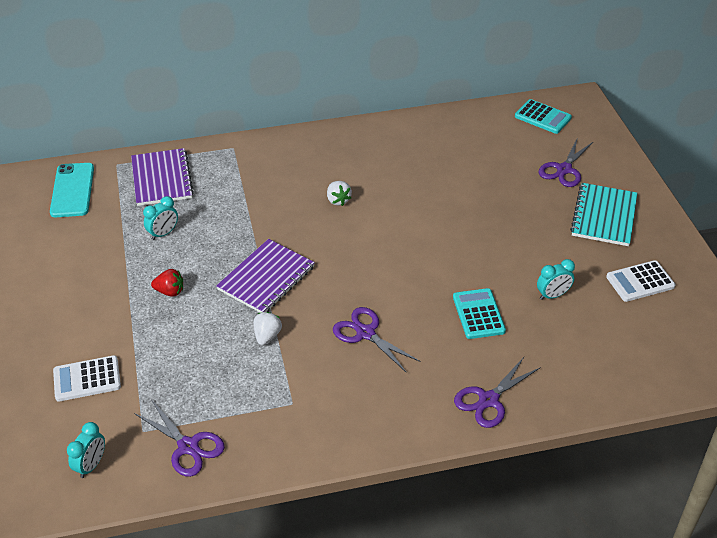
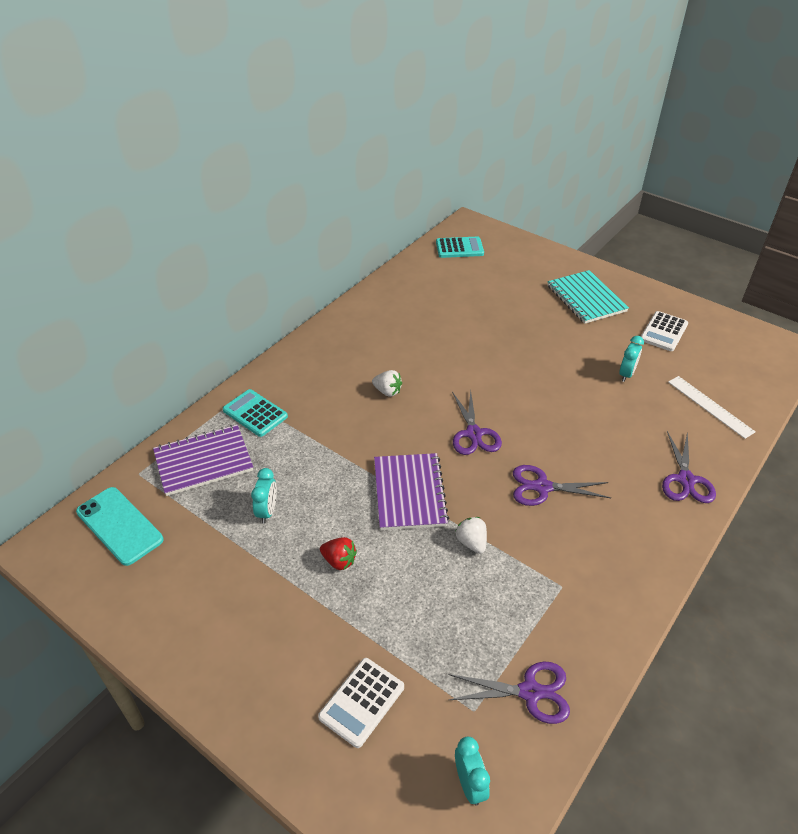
camera: 40 degrees left, 0 degrees up
purple notebook [131,148,194,206] -> purple notebook turned 60 degrees counterclockwise [153,425,253,496]
red strawberry [151,269,183,297] -> red strawberry turned 60 degrees clockwise [320,537,357,570]
turquoise calculator [453,288,506,339] -> turquoise calculator moved to [223,389,288,437]
purple scissors [538,137,594,187] -> purple scissors moved to [452,390,502,455]
none -> white ruler [668,376,756,439]

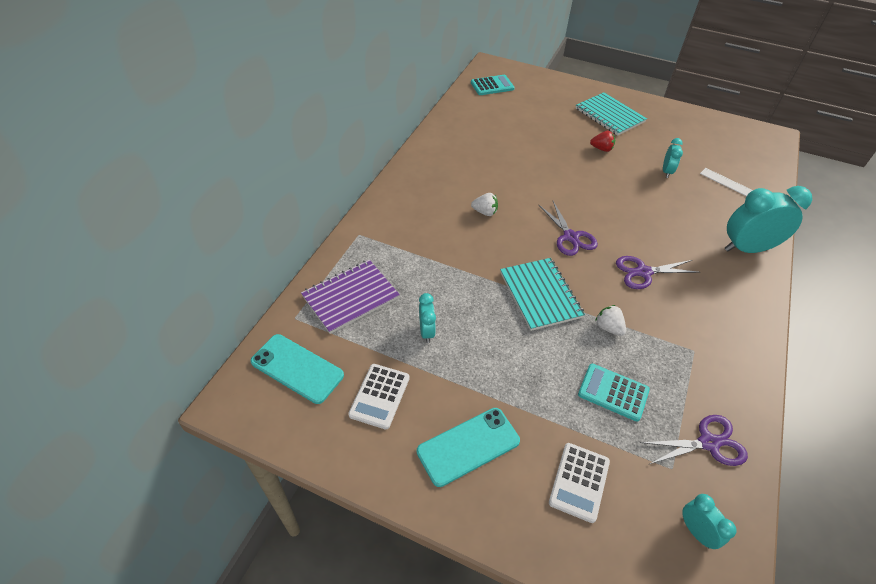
camera: 15 degrees left, 5 degrees up
turquoise calculator [223,389,288,437] -> turquoise calculator moved to [578,364,650,421]
red strawberry [320,537,357,570] -> red strawberry moved to [590,131,615,152]
purple notebook [374,453,449,530] -> turquoise notebook [500,258,585,331]
white calculator [641,311,688,351] -> white calculator moved to [348,364,410,429]
purple scissors [662,431,716,503] -> turquoise clock [725,186,812,253]
none -> turquoise phone [417,408,520,487]

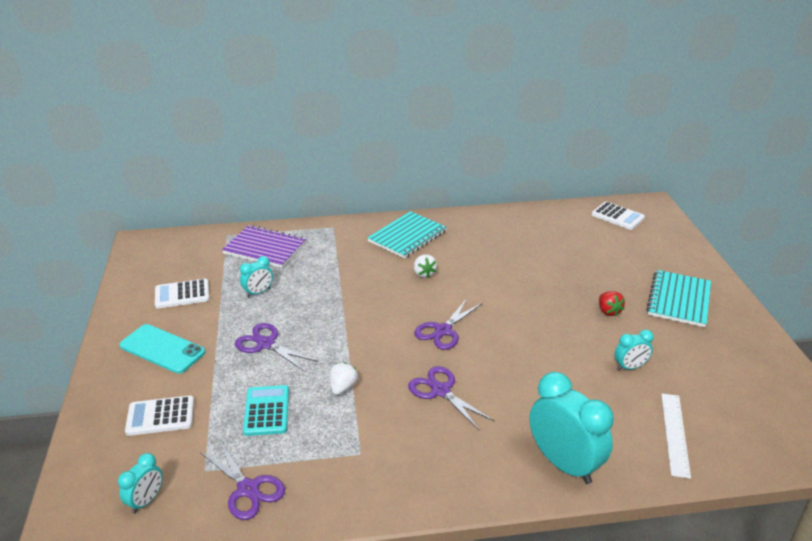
camera: 60 degrees right, 15 degrees down
turquoise phone [251,334,344,404] -> none
turquoise calculator [471,75,514,95] -> white calculator [592,201,645,230]
turquoise notebook [500,258,585,331] -> turquoise notebook moved to [367,211,447,258]
none -> purple scissors [235,323,317,371]

